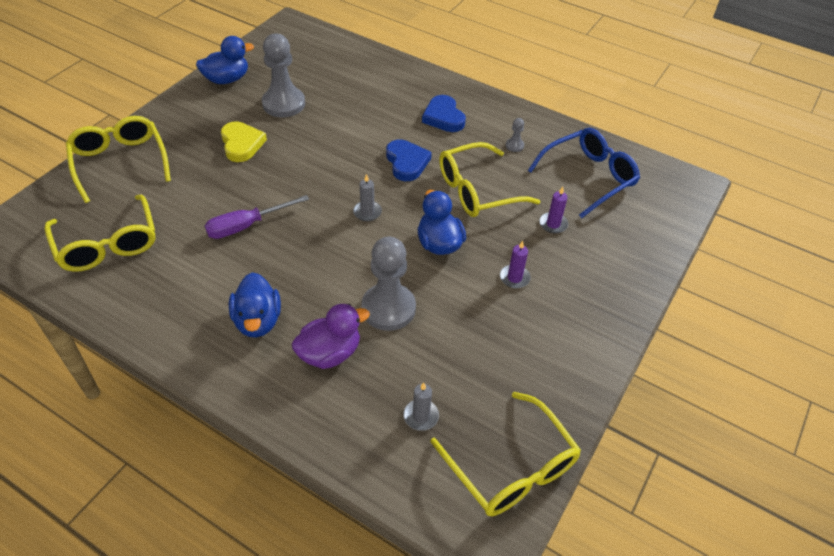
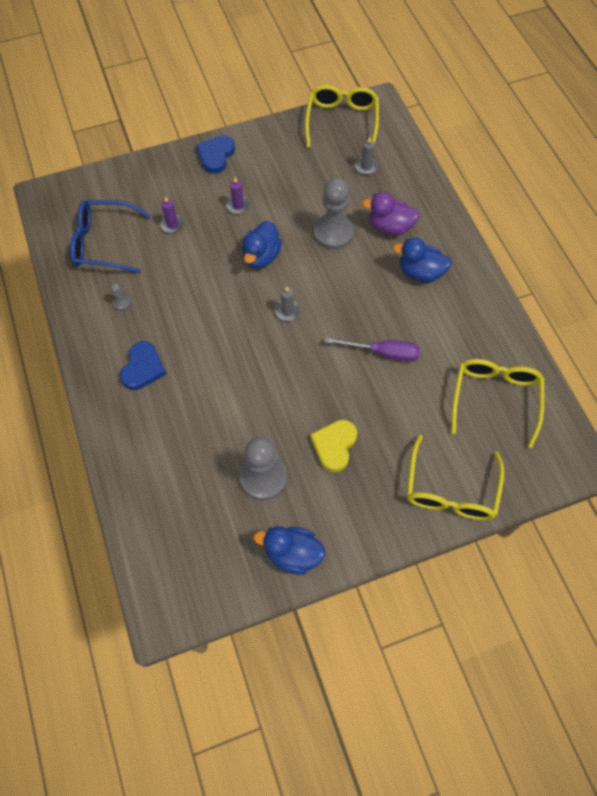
camera: 140 degrees left, 15 degrees up
blue duck [229,272,281,338] -> blue duck turned 105 degrees counterclockwise [393,238,452,283]
blue heart [386,139,432,181] -> blue heart moved to [196,135,235,174]
yellow glasses [439,142,541,217] -> none

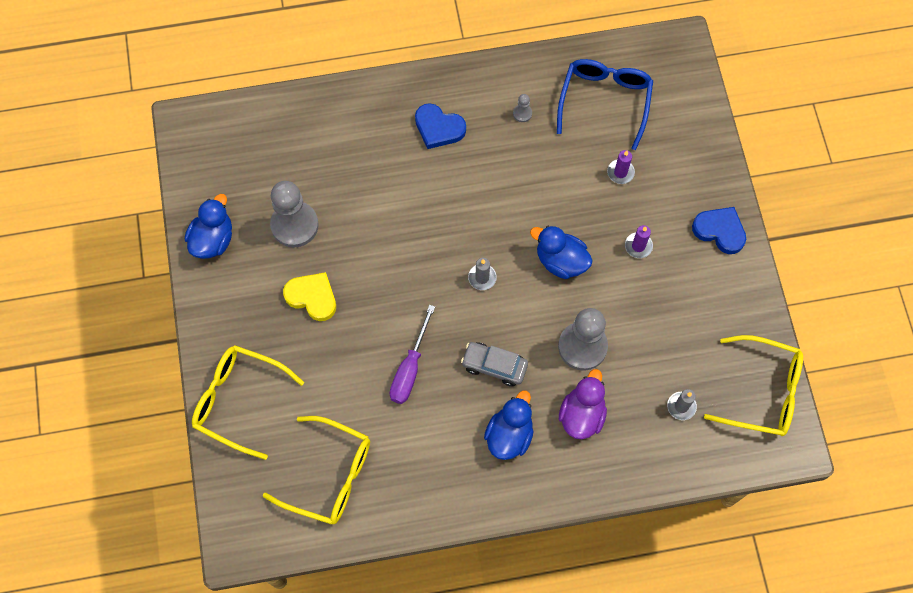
camera: 100 degrees right, 5 degrees up
none -> grey car [461,342,528,387]

